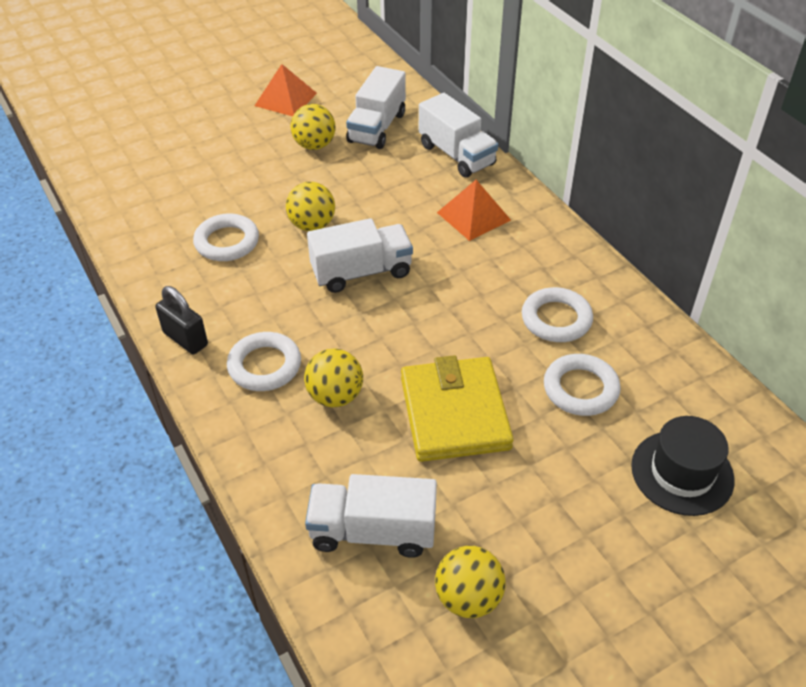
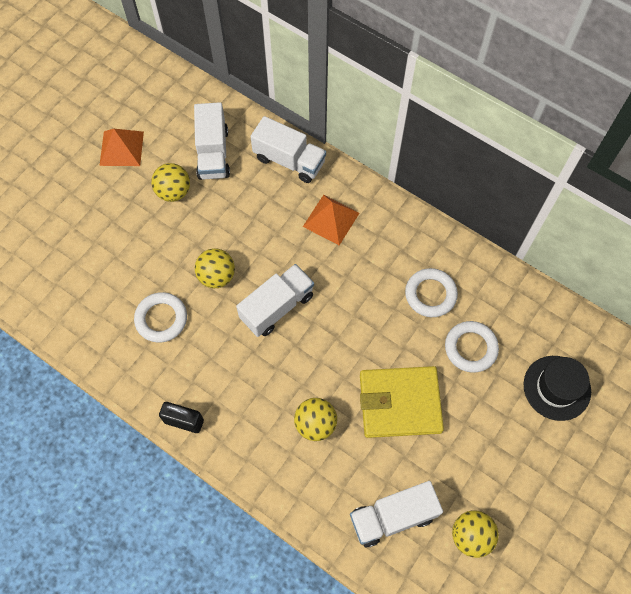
camera: 25 degrees left, 20 degrees up
white ring [227,332,301,391] -> none
yellow wallet [401,355,514,462] -> yellow wallet turned 60 degrees counterclockwise [360,366,444,438]

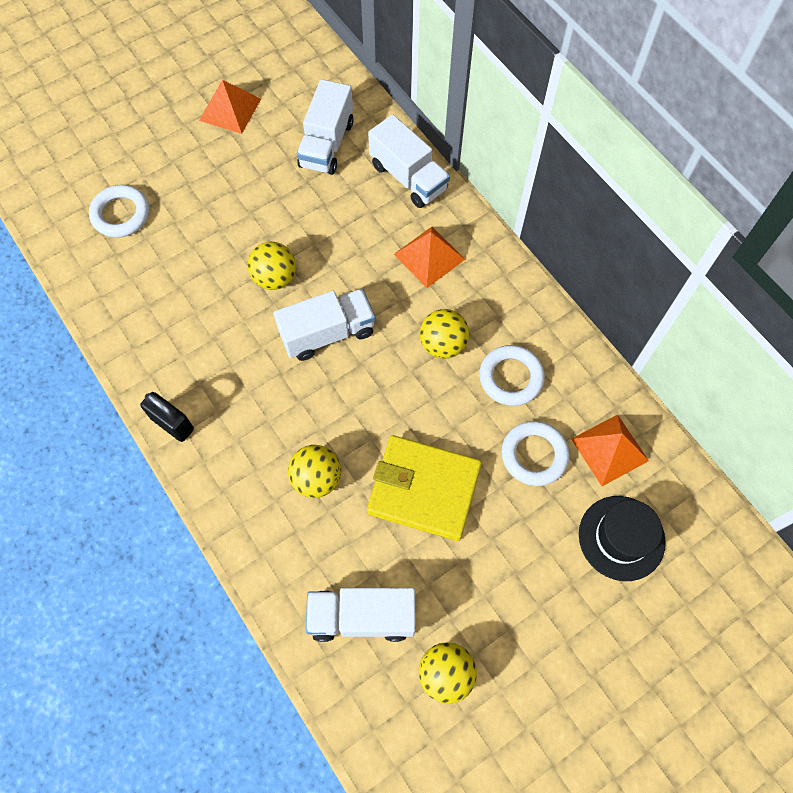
camera: 20 degrees right, 0 degrees up
white ring [134,292,187,343] -> white ring moved to [89,185,149,238]
yellow ball [151,163,190,202] -> yellow ball moved to [420,309,469,359]
none -> orange pyramid [571,414,649,486]

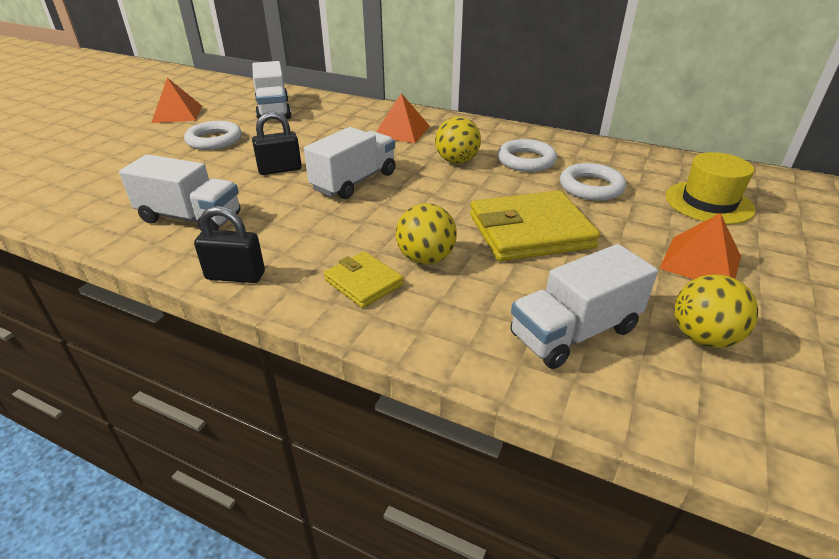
camera: 30 degrees left, 30 degrees down
white ring [89,185,149,238] -> white ring moved to [184,121,242,150]
yellow ball [248,242,296,290] -> black padlock [252,112,302,175]
white truck [368,114,450,208] -> white truck moved to [119,154,240,231]
orange pyramid [571,414,649,486] -> orange pyramid moved to [659,213,741,279]
black hat [579,496,666,581] -> yellow hat [665,152,755,225]
none -> yellow wallet [324,251,404,308]

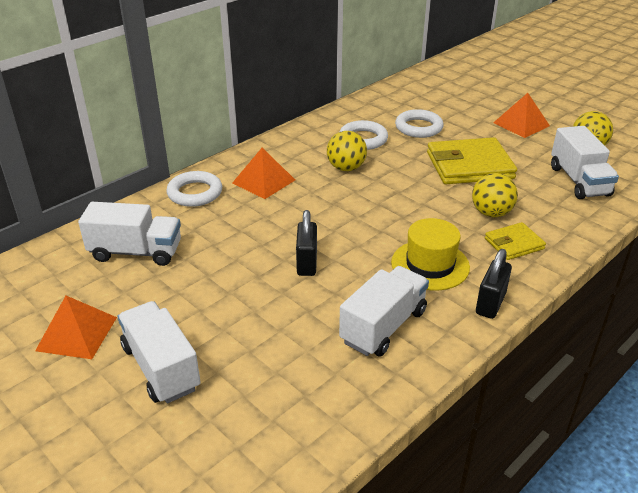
camera: 70 degrees left, 0 degrees up
white ring [184,121,242,150] -> white ring moved to [166,171,222,207]
white truck [304,127,395,199] -> white truck moved to [118,301,201,403]
yellow wallet [470,190,600,261] -> yellow wallet turned 75 degrees clockwise [427,137,517,184]
yellow hat [665,152,755,225] -> yellow hat moved to [391,218,470,290]

